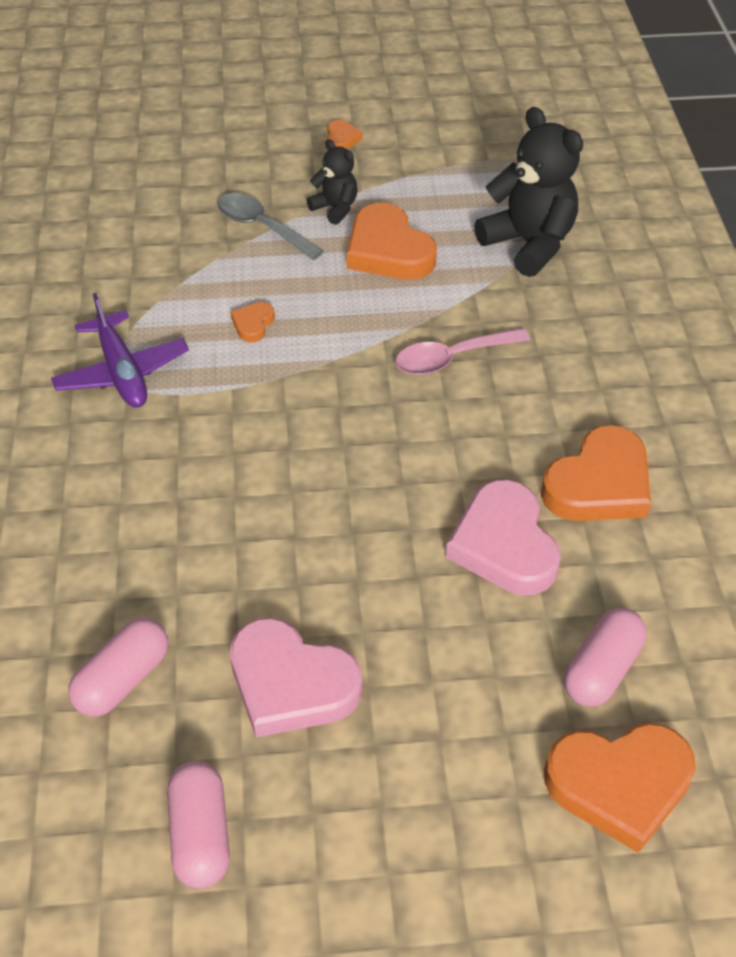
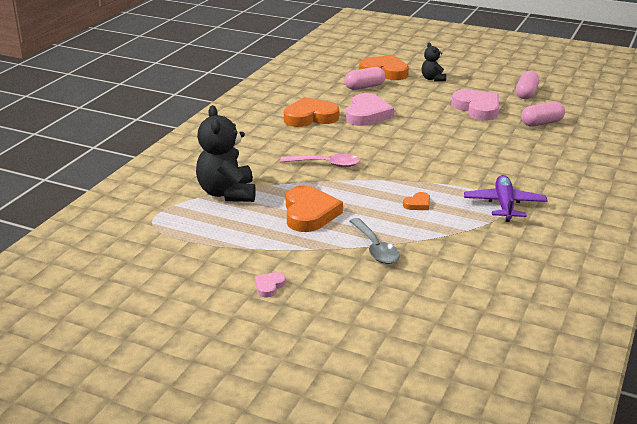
camera: 150 degrees left, 20 degrees down
black teddy bear [306,139,358,225] -> black teddy bear moved to [422,43,446,81]
orange heart [327,119,363,149] -> pink heart [255,272,286,297]

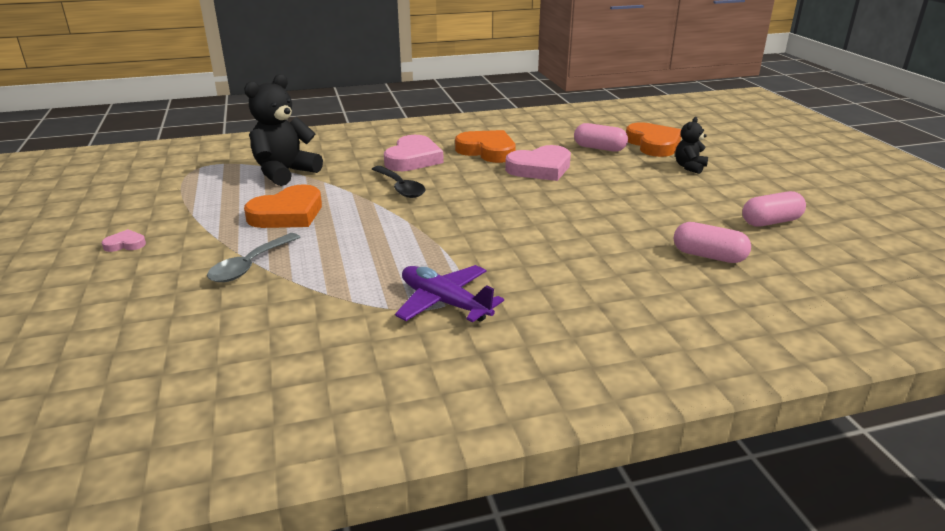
camera: 50 degrees right, 0 degrees up
pink spoon [280,154,360,167] -> black spoon [372,166,426,198]
orange heart [403,192,430,210] -> none
pink heart [451,90,499,120] -> pink heart moved to [384,135,444,171]
purple plane [464,175,547,222] -> purple plane turned 105 degrees counterclockwise [395,265,504,322]

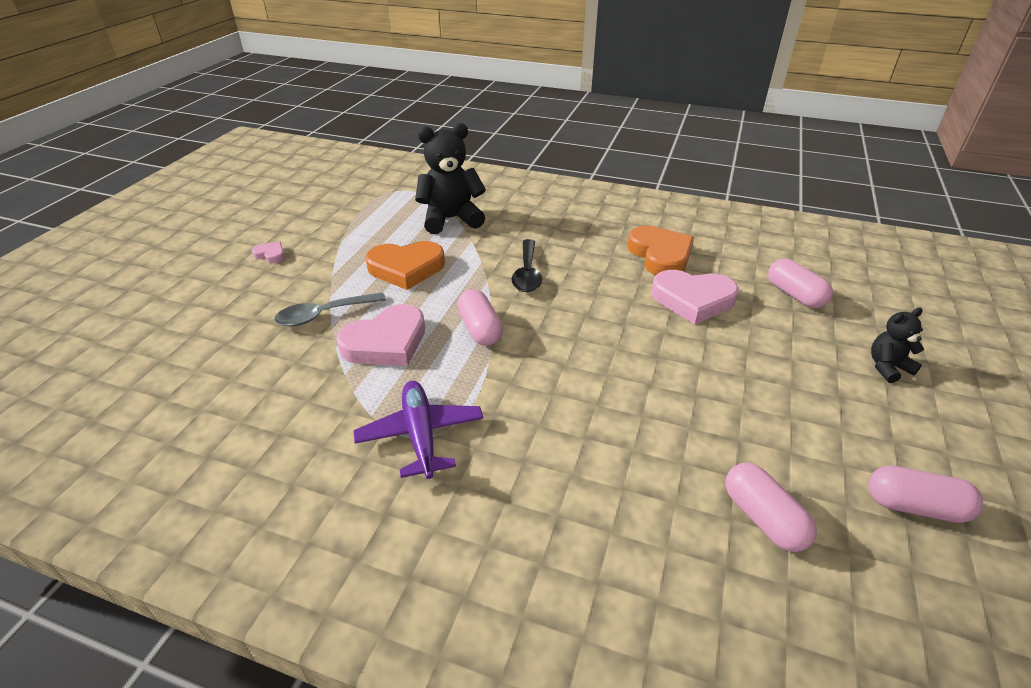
camera: 35 degrees right, 10 degrees up
pink heart [384,135,444,171] -> pink heart moved to [337,304,425,366]
orange heart [626,122,681,157] -> none
none -> pink capsule [457,289,503,346]

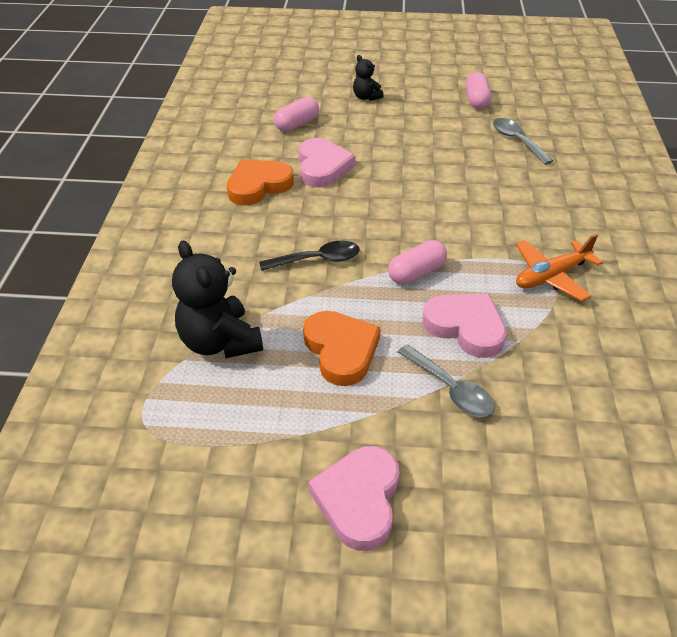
camera: 105 degrees left, 5 degrees up
pink heart [252,242,285,263] -> pink heart [308,446,399,551], size x2.18
purple plane [353,381,483,479] -> orange plane [516,234,603,301]
pink capsule [725,463,817,552] -> grey spoon [493,118,553,165]

